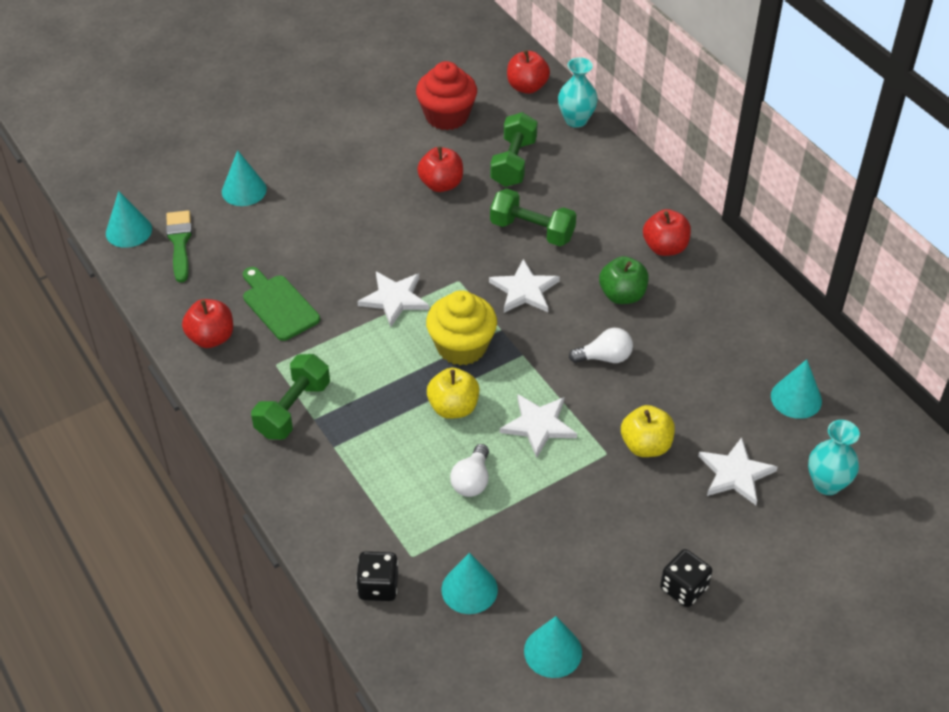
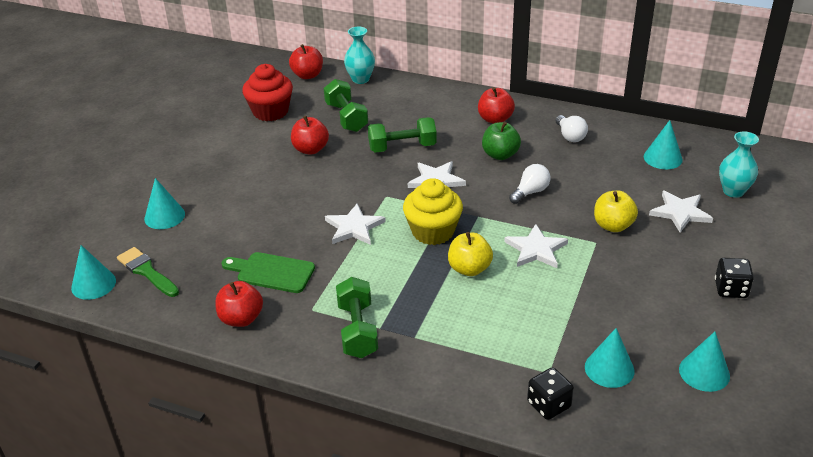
camera: 35 degrees left, 10 degrees down
white light bulb [450,444,489,497] -> white light bulb moved to [555,115,588,142]

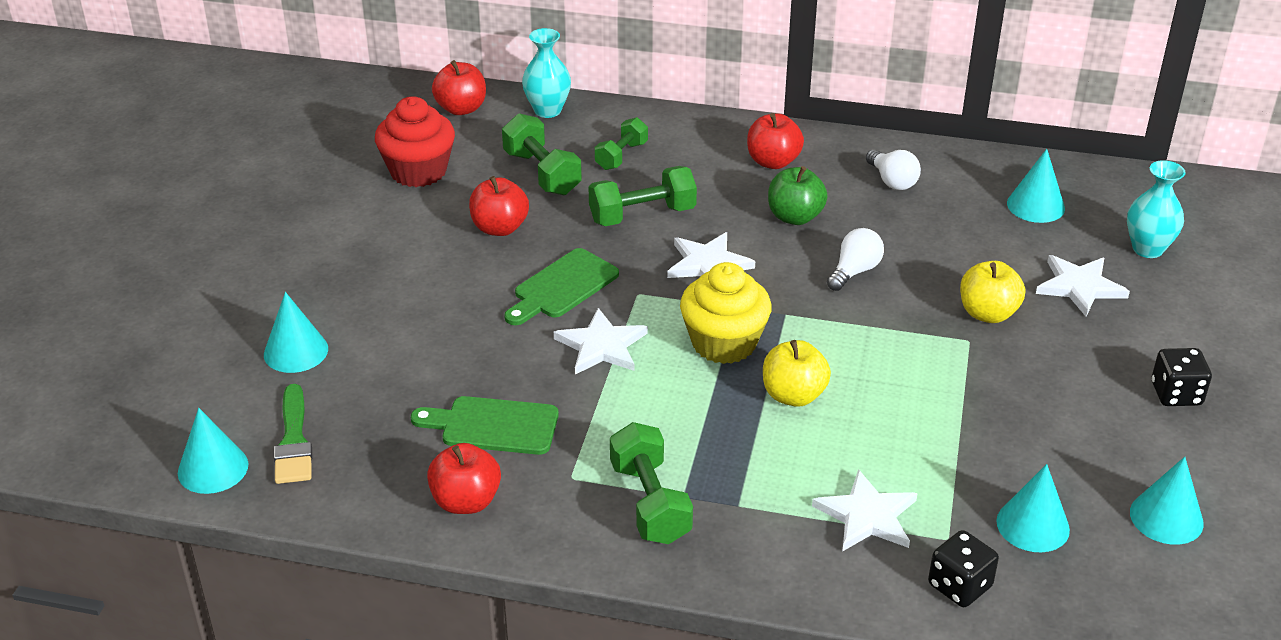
camera: 10 degrees left, 0 degrees up
green brush [117,247,179,297] -> green brush turned 135 degrees counterclockwise [274,384,312,484]
white star [504,224,568,268] -> white star moved to [812,469,917,552]
none -> green cutting board [504,248,619,325]
none -> green dumbbell [595,117,648,170]

